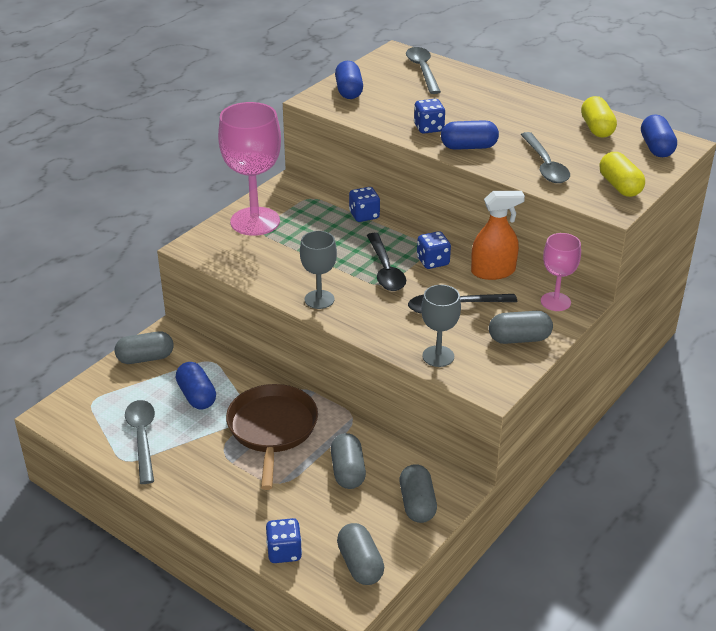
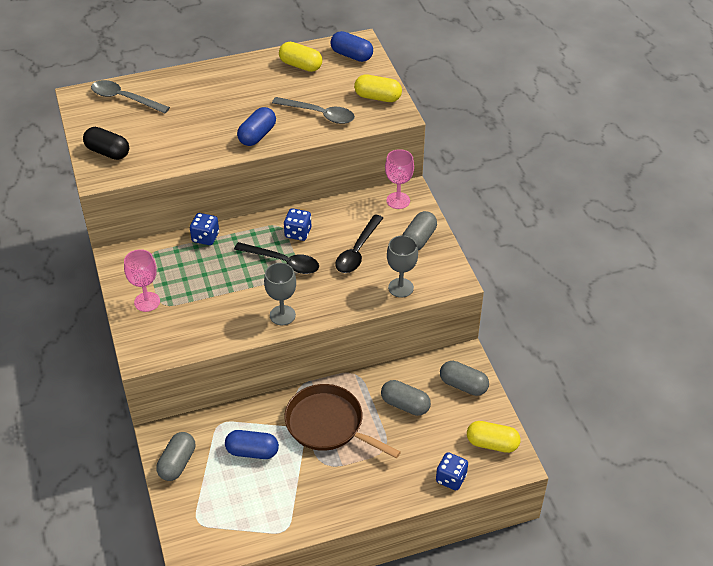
camera: 55 degrees left, 10 degrees up
grey spoon [125,400,155,484] -> none
pink goblet [218,102,281,236] -> pink goblet [124,249,160,312], size x0.55
blue capsule [335,61,363,99] -> black capsule [83,127,129,160]
grey capsule [337,523,384,585] -> yellow capsule [467,421,521,453]
blue dice [414,99,445,134] -> none
orange spray bottle [471,191,525,280] -> none

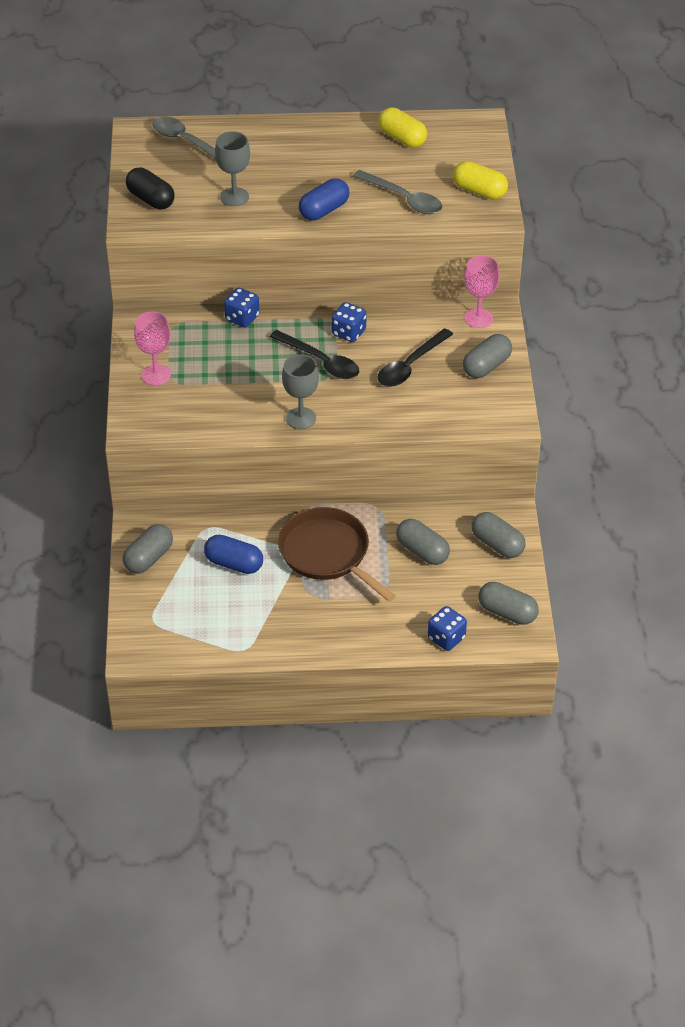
camera: 15 degrees right, 0 degrees up
blue capsule [330,31,373,62] -> none
grey goblet [387,235,418,298] -> grey goblet moved to [215,131,250,206]
yellow capsule [467,421,521,453] -> grey capsule [478,582,539,625]

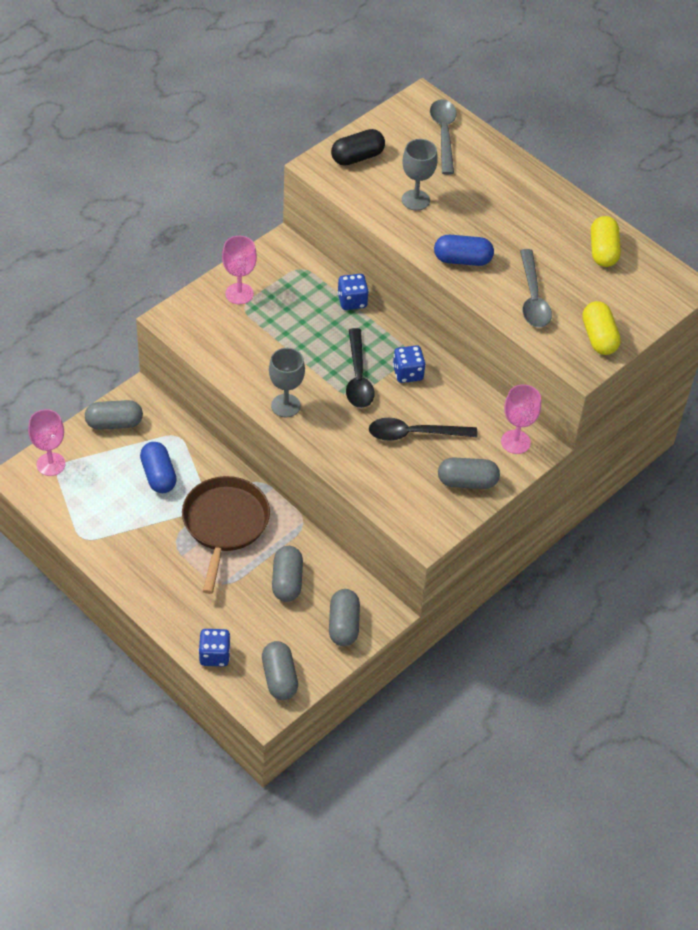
camera: 45 degrees right, 5 degrees up
black capsule [126,168,175,209] -> black capsule turned 60 degrees clockwise [331,129,385,166]
none -> pink goblet [28,409,66,476]

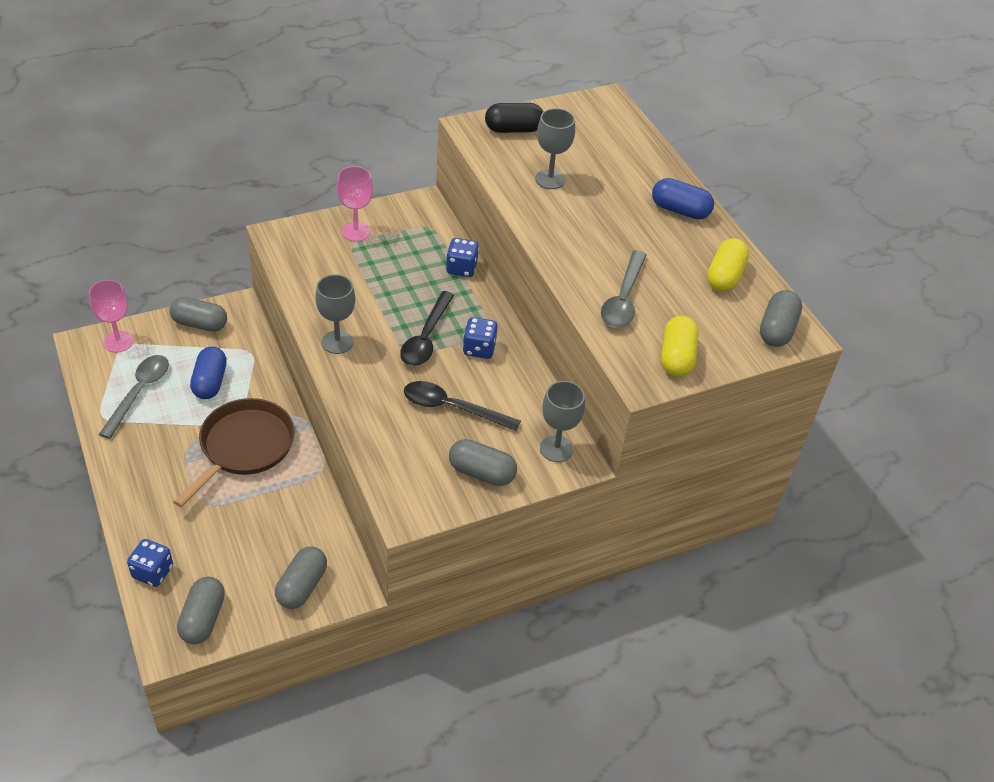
camera: 20 degrees right, 5 degrees down
grey capsule [272,546,303,602] -> grey capsule moved to [760,290,802,347]
grey spoon [430,99,457,175] -> grey spoon moved to [99,355,169,439]
blue capsule [434,235,494,266] -> blue capsule moved to [652,178,714,220]
pink goblet [501,384,541,454] -> grey goblet [540,381,585,462]

